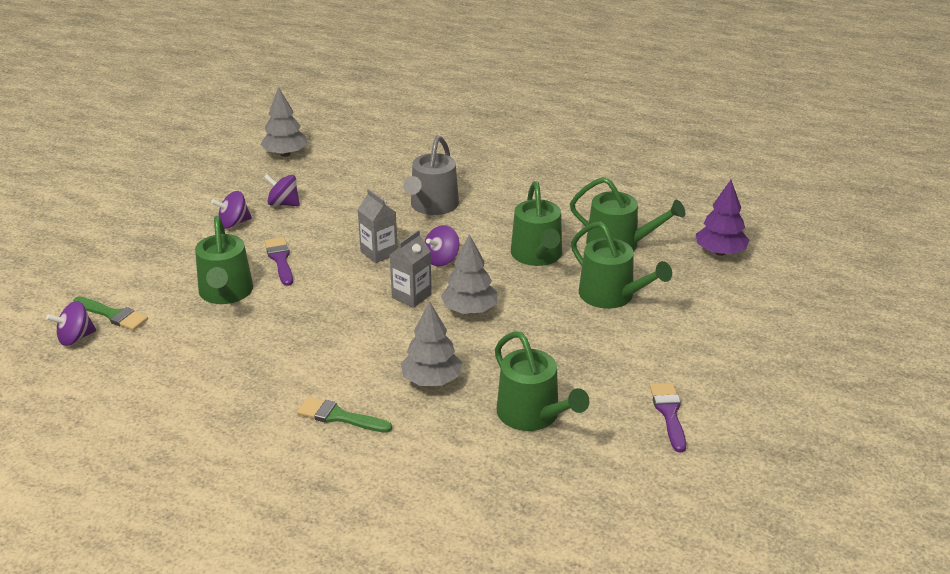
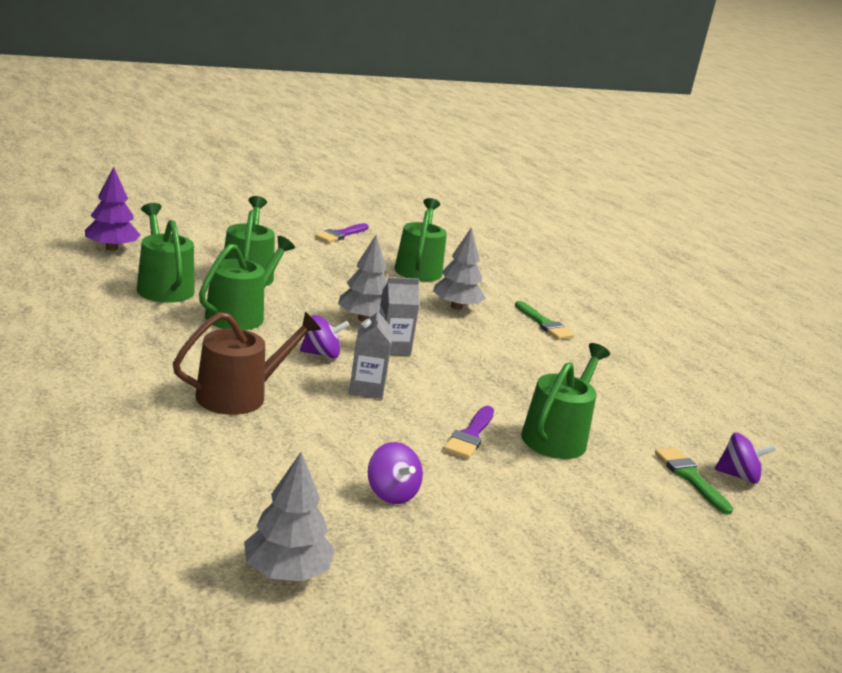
camera: 145 degrees left, 10 degrees down
purple spinning top [211,191,252,228] -> none
grey watering can [403,136,459,215] -> brown watering can [173,312,321,415]

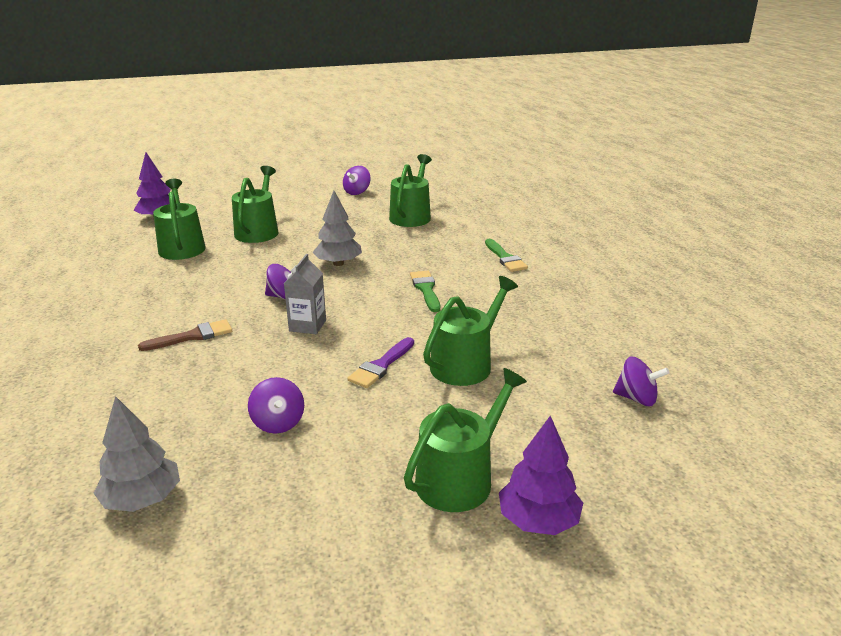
camera: 15 degrees right, 5 degrees up
brown watering can [173,312,321,415] -> brown brush [138,319,232,351]
green watering can [199,236,295,330] -> green watering can moved to [404,368,527,512]
purple brush [315,223,369,243] -> purple spinning top [343,166,371,195]
grey carton [379,277,420,355] -> none
grey tree [433,227,486,310] -> none
green brush [655,448,733,515] -> green brush moved to [410,271,440,312]
none -> purple tree [499,416,583,535]

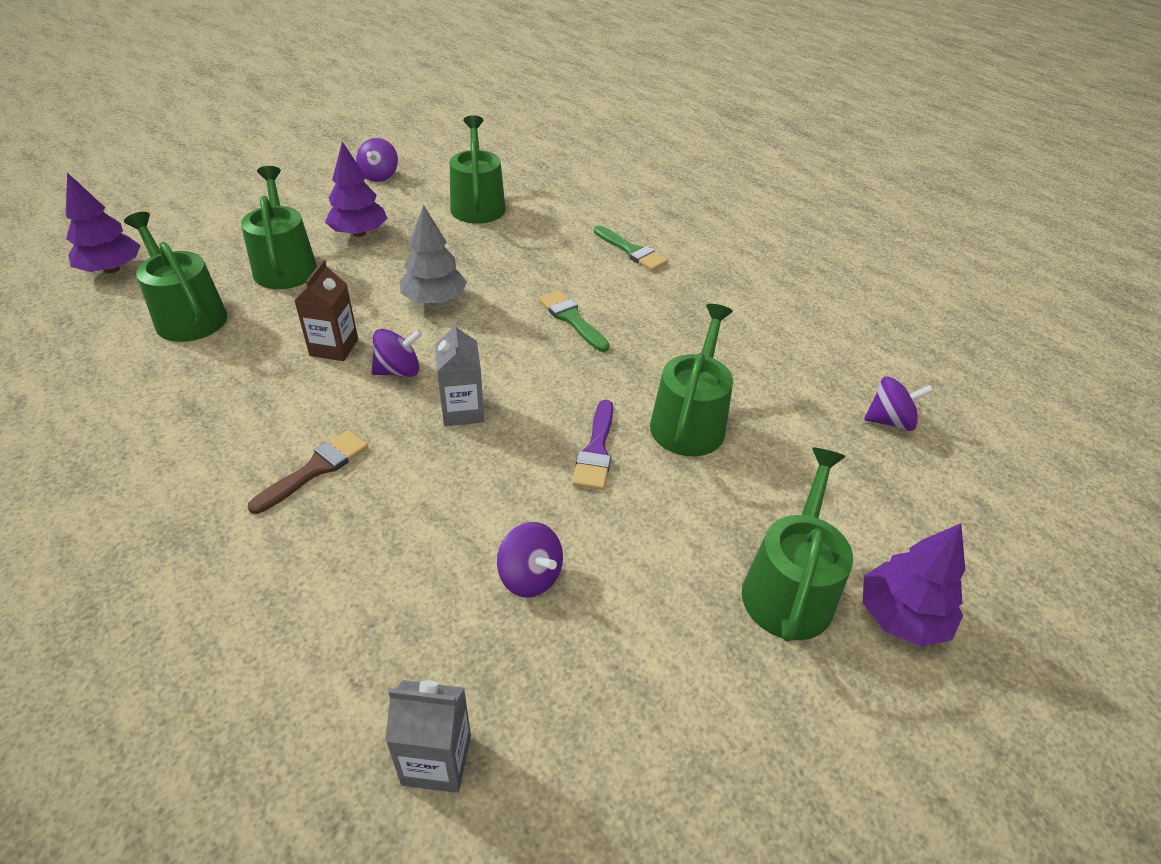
camera: 25 degrees left, 15 degrees up
grey tree [93,396,180,512] -> grey carton [386,680,471,793]
none -> brown carton [294,260,358,361]
none -> purple tree [325,142,387,237]

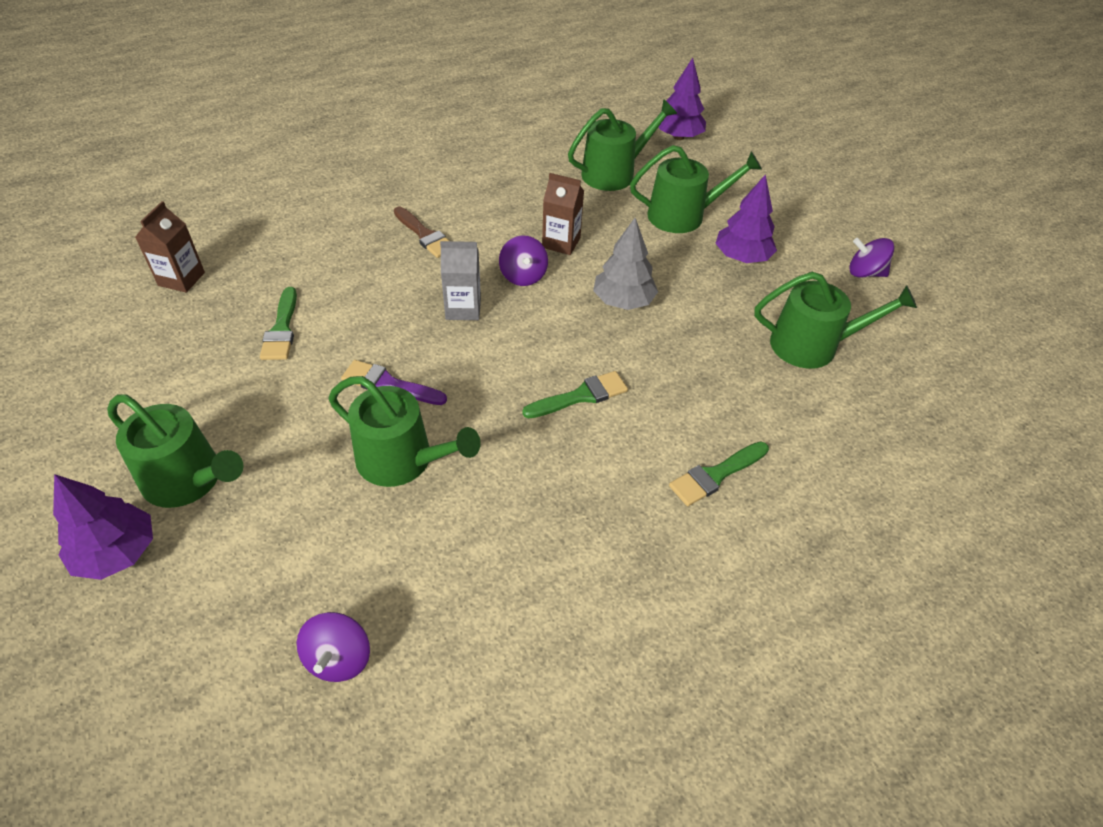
camera: 100 degrees right, 5 degrees up
grey carton [386,680,471,793] -> brown carton [135,201,205,293]
purple spinning top [497,522,563,598] -> green brush [260,287,297,360]

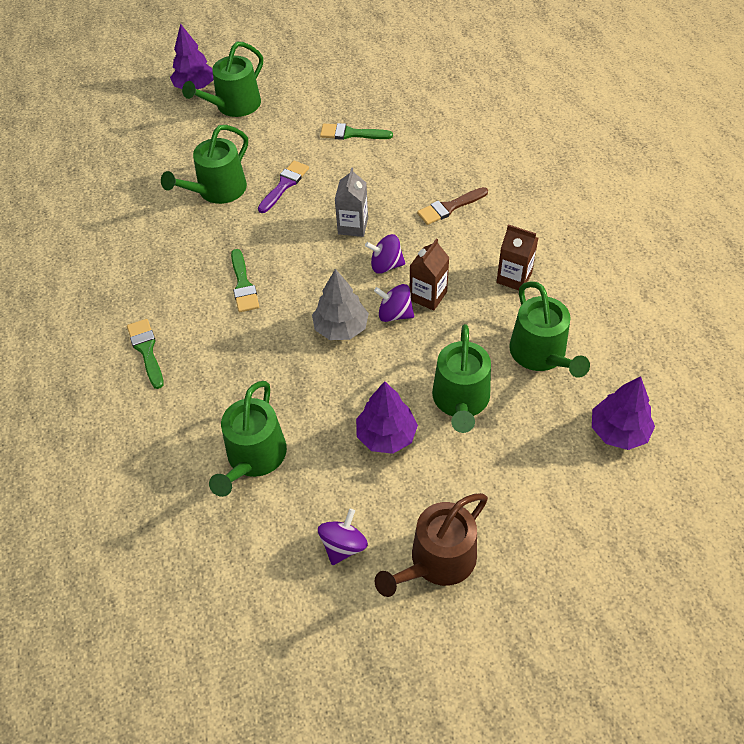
camera: 105 degrees right, 5 degrees up
brown carton [135,201,205,293] -> brown carton moved to [496,224,538,290]
purple spinning top [297,612,370,682] -> purple spinning top moved to [374,284,414,322]
none -> brown watering can [375,493,488,597]

